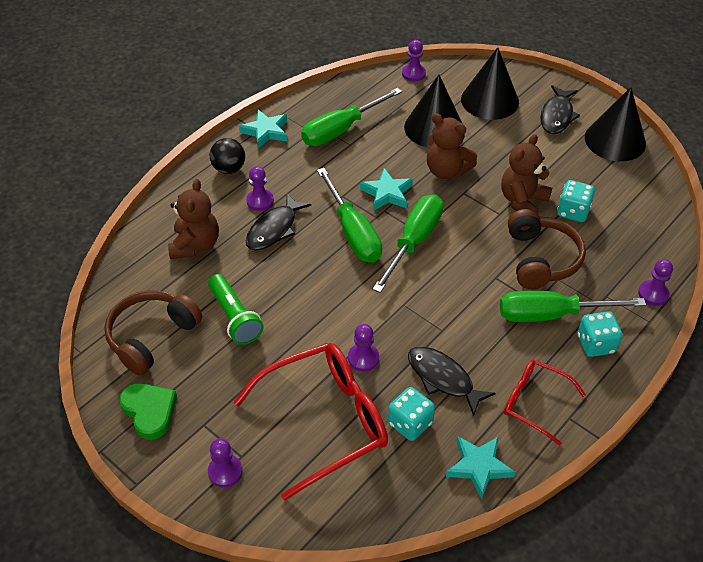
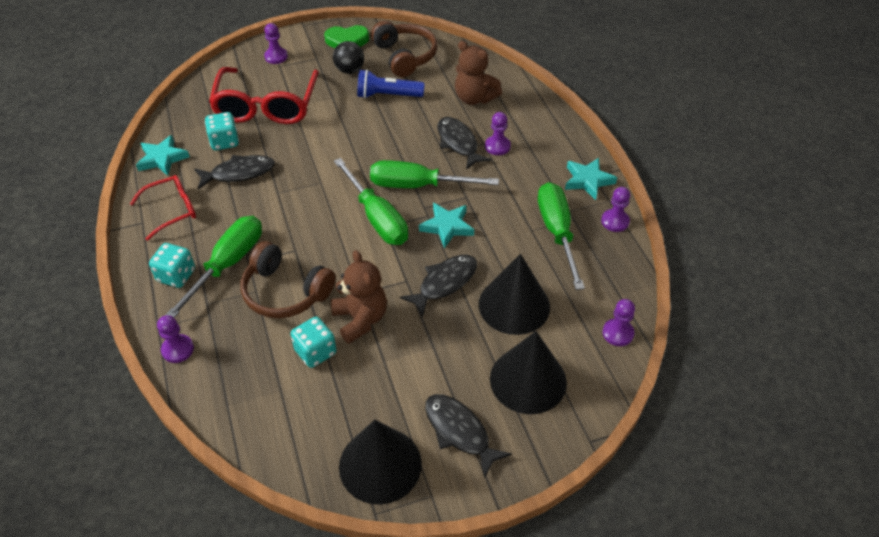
camera: 120 degrees right, 0 degrees up
green flashlight [208,274,264,345] -> blue flashlight [357,69,425,99]
black ball [210,138,245,174] -> black ball moved to [333,41,364,74]
purple pawn [348,324,379,372] -> purple pawn moved to [601,187,630,232]
brown teddy bear [427,113,477,179] -> black fish [400,255,477,317]

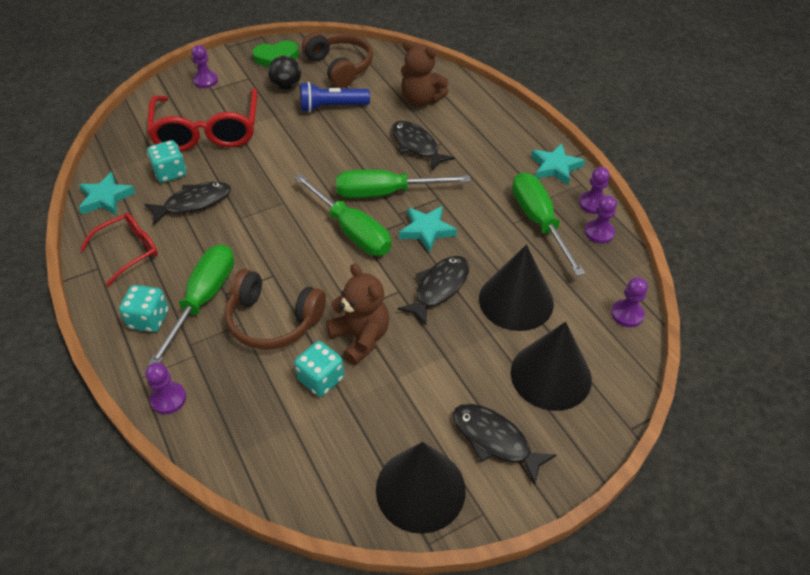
camera: 10 degrees left, 0 degrees up
purple pawn [485,112,511,155] -> purple pawn moved to [585,195,617,244]

